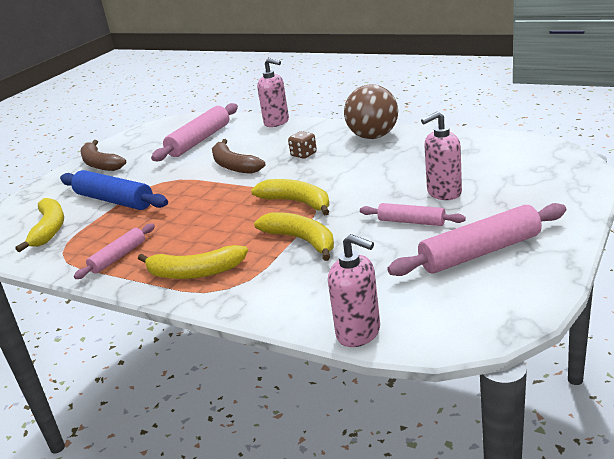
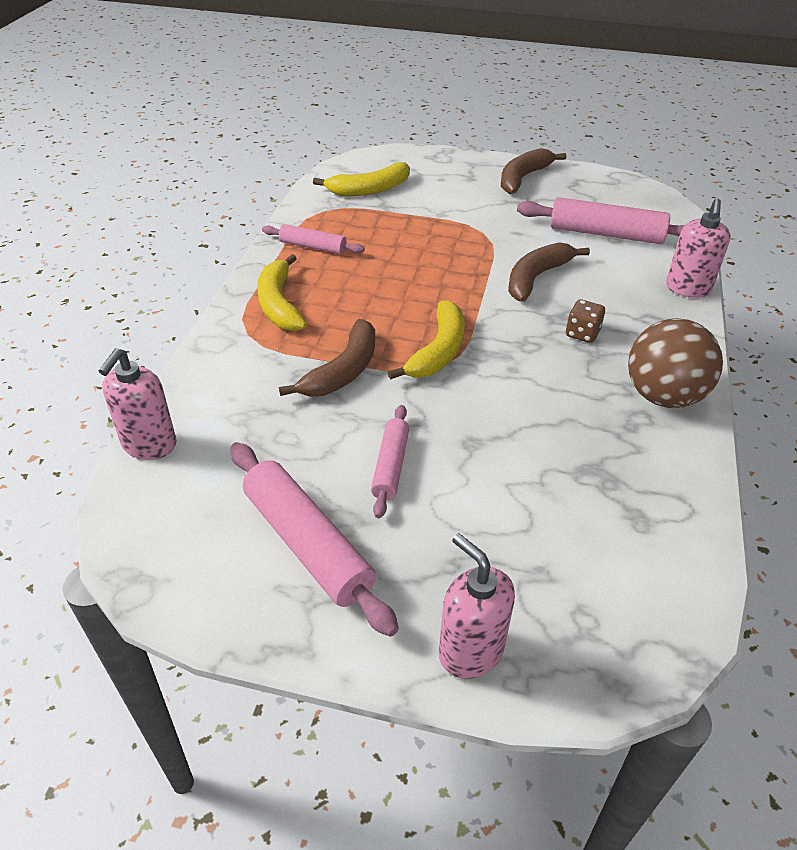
camera: 70 degrees right, 15 degrees up
blue rolling pin [60,170,168,210] -> none
yellow banana [254,212,334,261] -> brown banana [279,319,375,397]
pink soap dispenser [421,111,462,200] -> pink soap dispenser moved to [439,533,515,679]

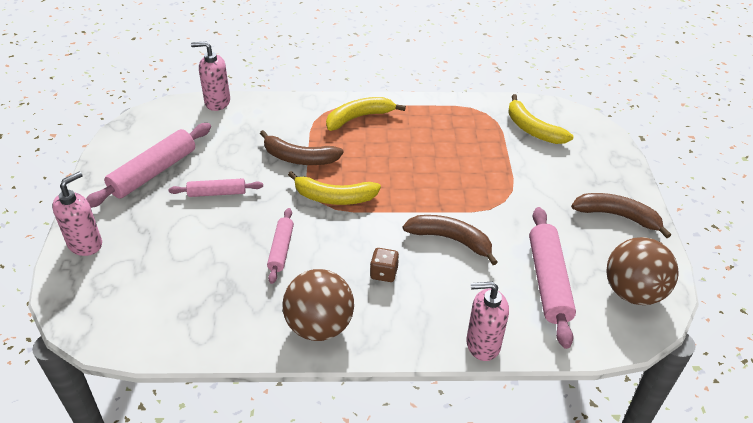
camera: 75 degrees right, 0 degrees up
pink rolling pin [262,224,365,254] -> pink rolling pin moved to [267,208,294,284]
none -> brown ball [606,237,679,305]

